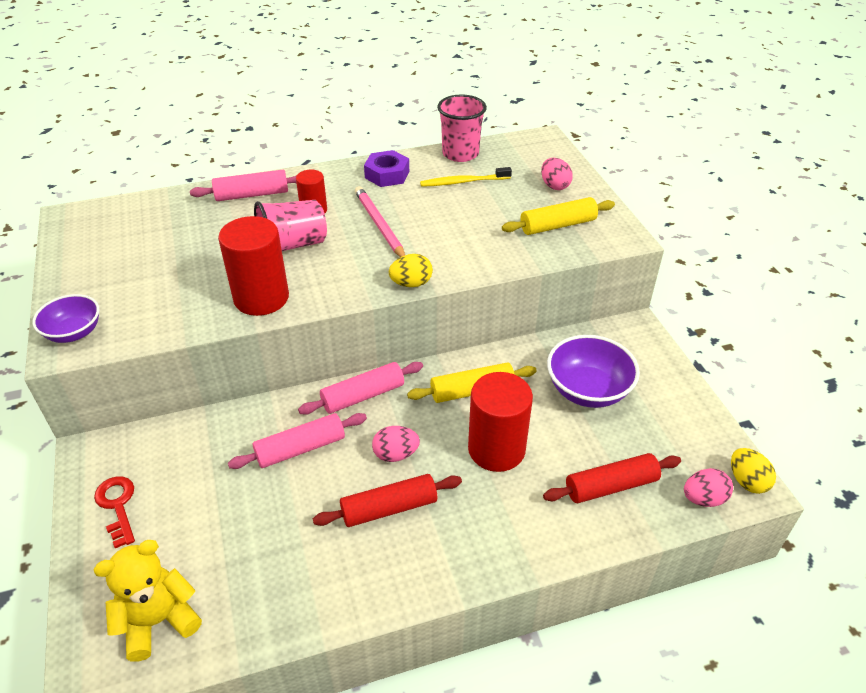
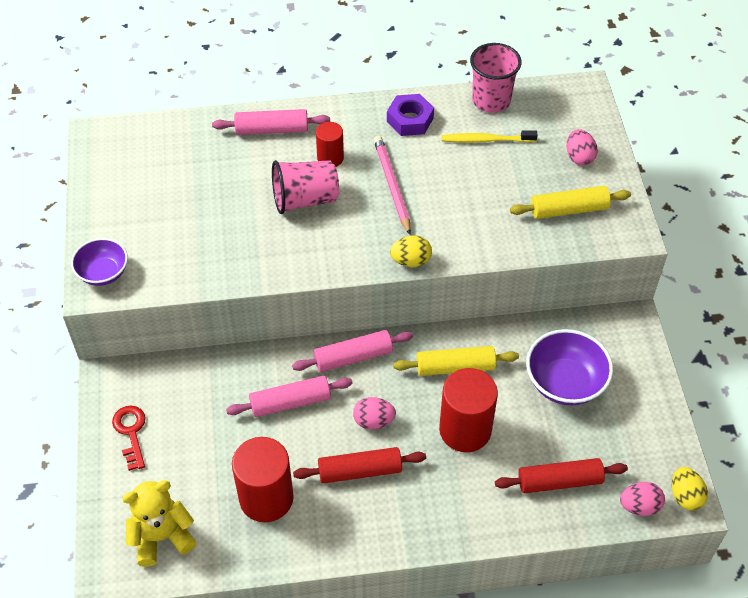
camera: 10 degrees right, 10 degrees up
red cylinder [218,216,289,316] -> red cylinder moved to [232,437,294,522]

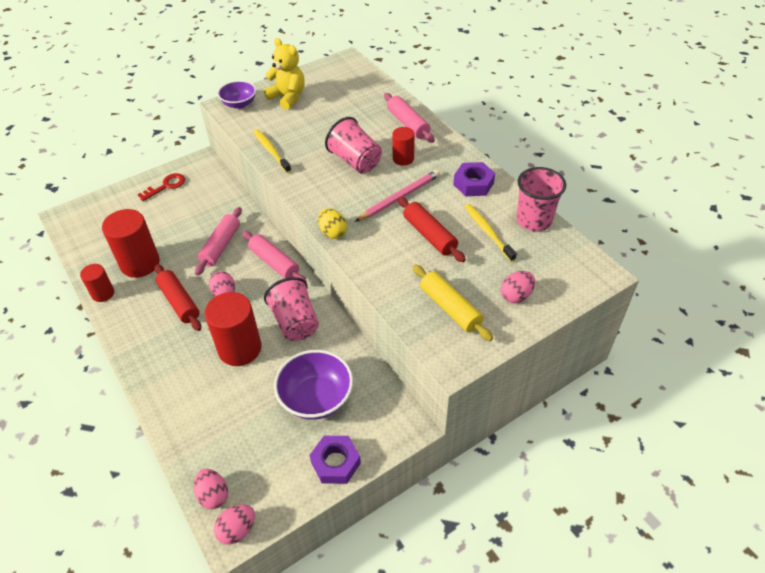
camera: 65 degrees right, 5 degrees down
yellow teddy bear [122,480,196,567] -> yellow teddy bear moved to [264,38,305,110]
pink rolling pin [226,376,353,417] -> pink rolling pin turned 60 degrees clockwise [195,207,242,275]
yellow rolling pin [393,346,519,376] -> pink cup [264,277,319,341]
red rolling pin [495,458,628,493] -> red rolling pin moved to [398,197,466,262]
yellow egg [672,467,708,511] -> pink egg [214,504,255,545]
none -> red cylinder [80,264,114,302]
none -> yellow toothbrush [254,129,291,173]
none -> purple nut [309,436,361,484]

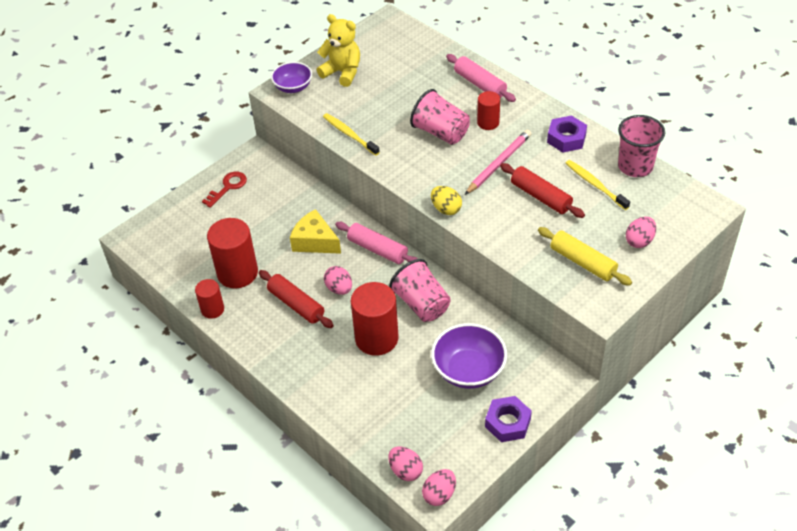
camera: 10 degrees left, 0 degrees up
pink rolling pin [195,207,242,275] -> yellow cheese [290,209,341,254]

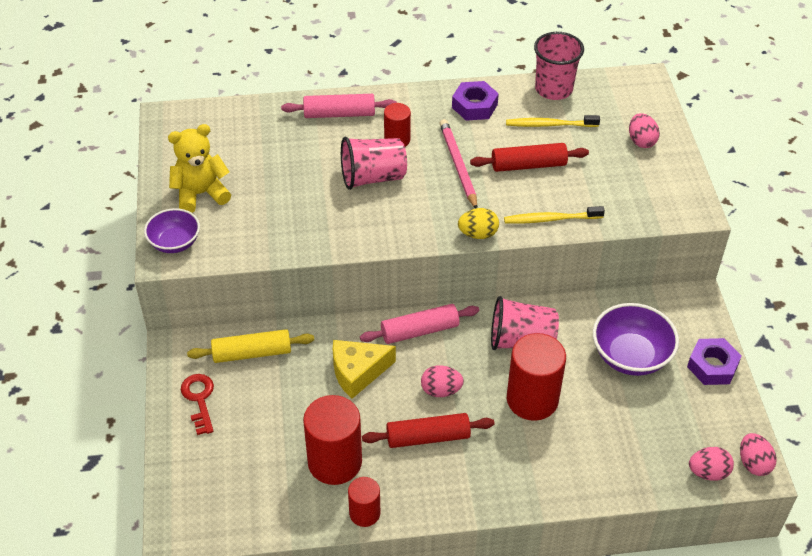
camera: 55 degrees left, 0 degrees up
yellow toothbrush [323,113,380,156] -> yellow toothbrush moved to [504,206,605,224]
yellow rolling pin [538,227,632,286] -> yellow rolling pin moved to [187,329,314,363]

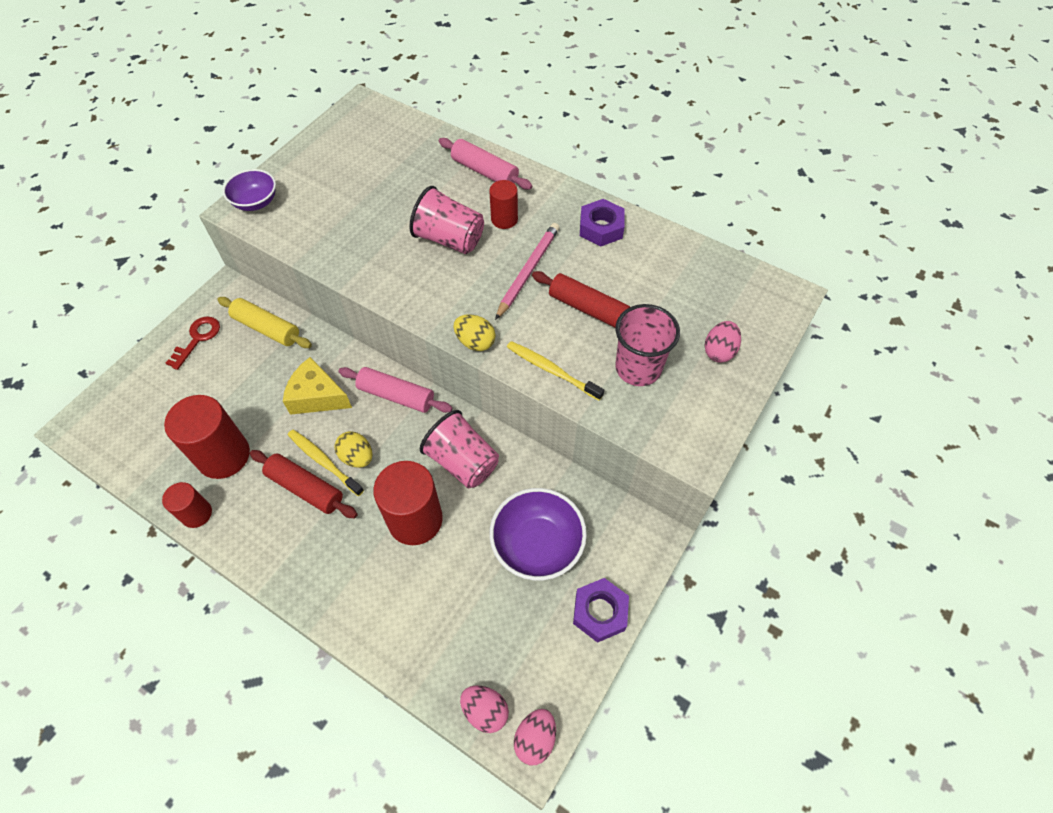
camera: 40 degrees right, 10 degrees up
yellow teddy bear [168,124,231,213] -> none
pink egg [421,365,464,397] -> yellow egg [334,431,372,468]
yellow toothbrush [506,115,600,127] -> yellow toothbrush moved to [288,430,364,496]
pink cup [534,32,584,100] -> pink cup moved to [615,304,680,386]

